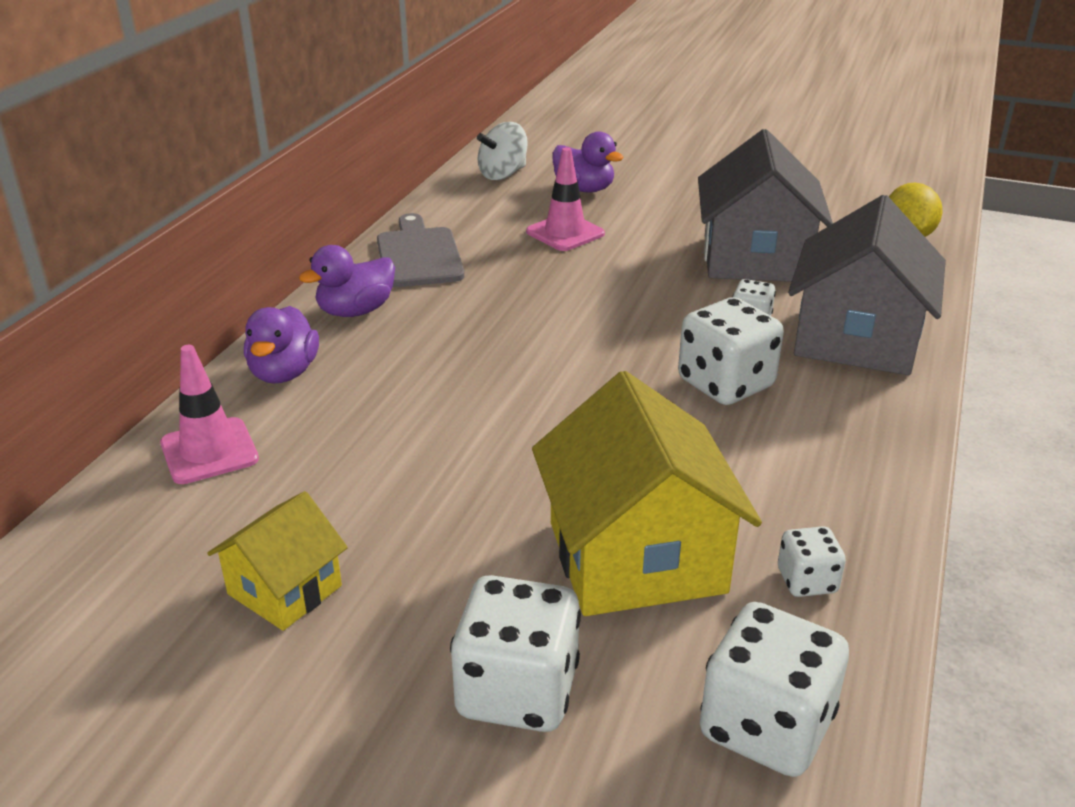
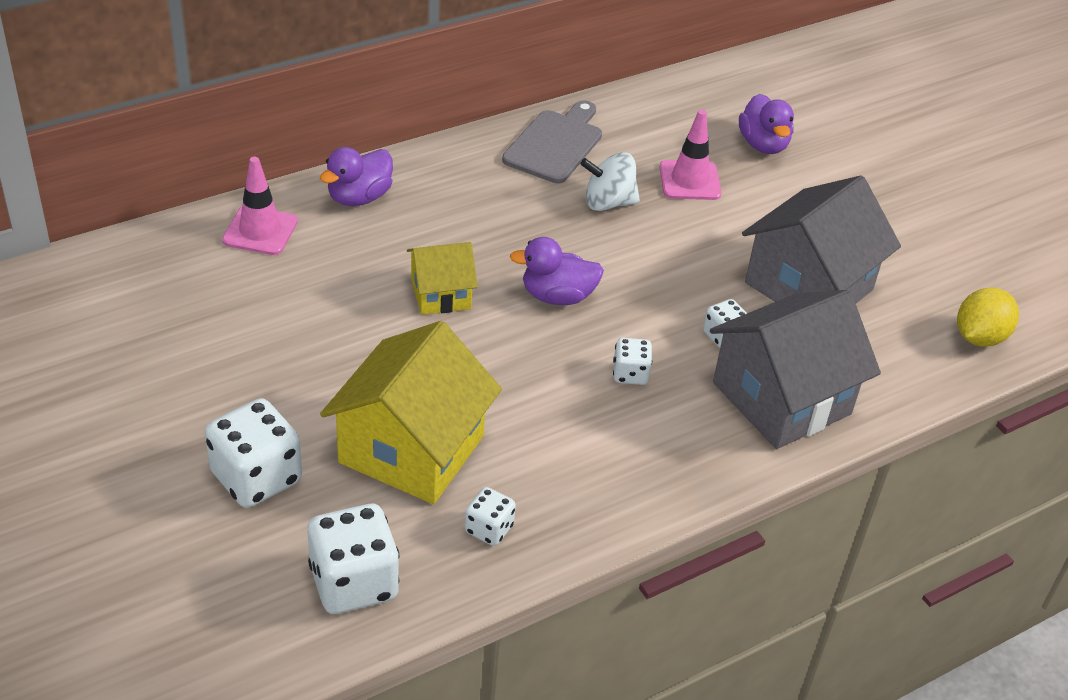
camera: 35 degrees right, 10 degrees up
yellow house [207,491,348,631] -> yellow house moved to [407,242,478,315]
purple duck [299,245,395,317] -> purple duck moved to [510,237,604,305]
white spinning top [477,122,528,180] -> white spinning top moved to [580,152,640,211]
white dice [678,297,784,405] -> white dice [613,338,652,385], size x0.53

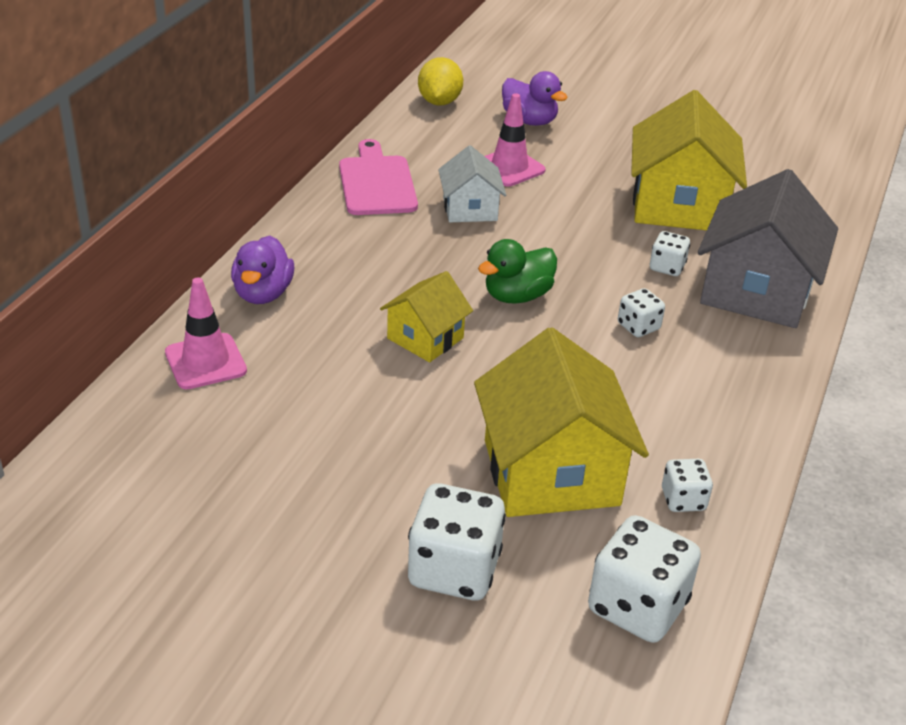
camera: 35 degrees left, 5 degrees down
grey cutting board [502,100,602,183] -> pink cutting board [339,139,418,215]
purple duck [510,237,604,305] -> green duck [478,239,557,303]
white spinning top [580,152,640,211] -> white house [438,145,506,222]
grey house [742,175,901,303] -> yellow house [631,90,747,231]
yellow lemon [957,288,1019,347] -> yellow lemon moved to [418,57,463,106]

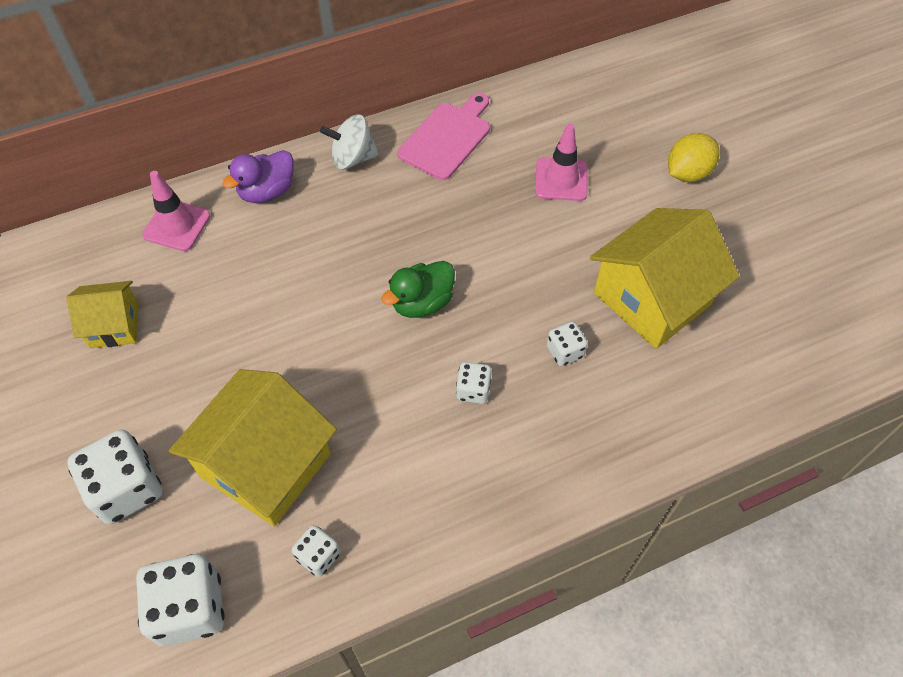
camera: 45 degrees right, 20 degrees up
yellow house [380,271,473,362] -> yellow house moved to [66,281,139,348]
yellow lemon [418,57,463,106] -> yellow lemon moved to [668,133,720,182]
white house [438,145,506,222] -> none
green duck [478,239,557,303] -> green duck turned 45 degrees counterclockwise [381,261,455,318]
purple duck [502,71,568,126] -> none
grey house [698,169,838,328] -> none
none -> white spinning top [320,114,379,170]

